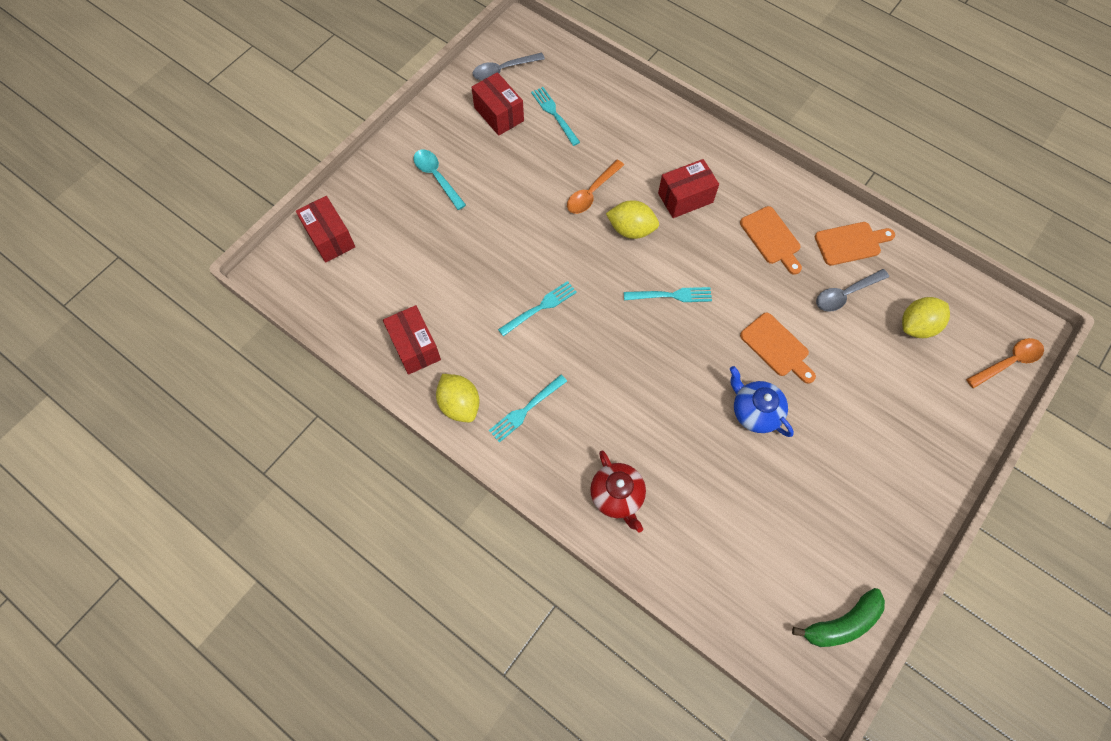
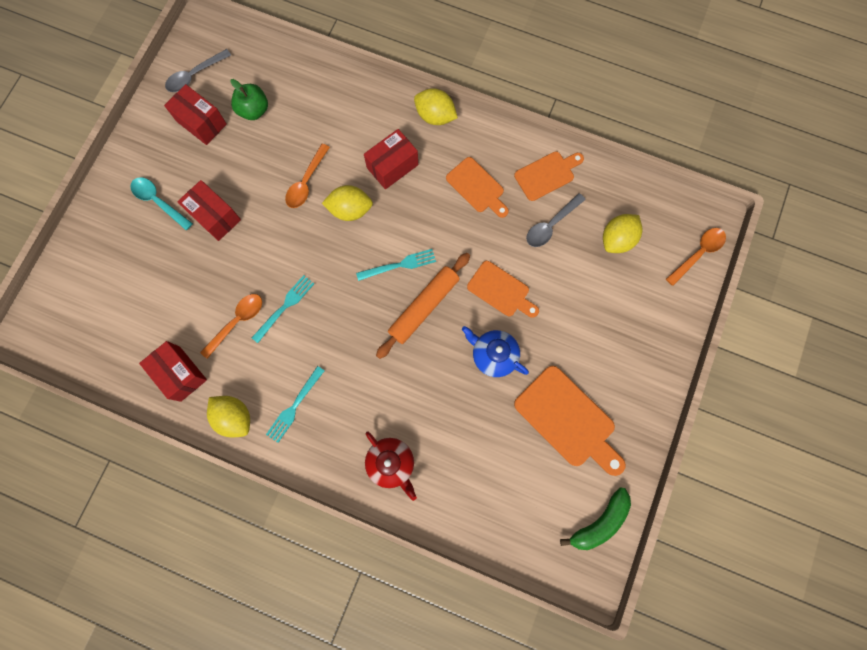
camera: 15 degrees left, 10 degrees up
red box [296,196,355,263] -> red box moved to [177,180,241,241]
turquoise fork [531,87,580,146] -> green apple [231,79,268,120]
none -> orange spoon [200,294,262,359]
none -> orange rolling pin [376,253,470,359]
none -> yellow lemon [414,88,458,125]
none -> orange cutting board [514,366,626,476]

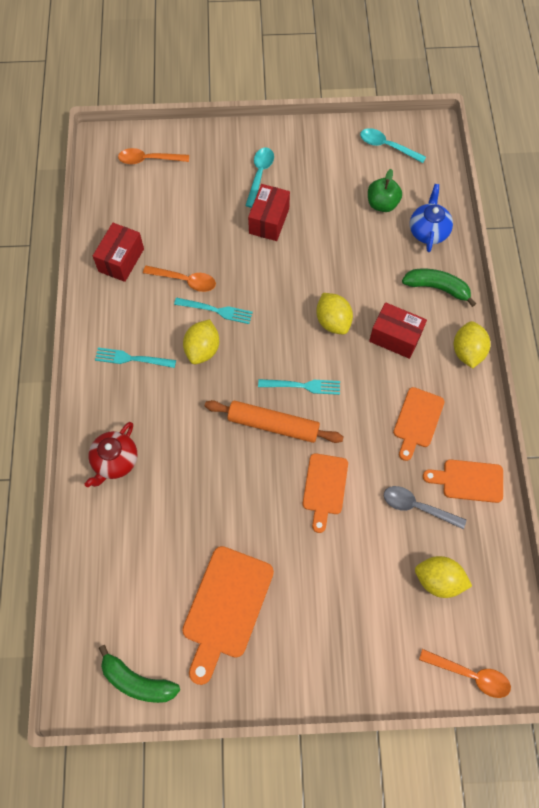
camera: 65 degrees right, 10 degrees down
red box [164,84,227,145] -> none
grey spoon [165,49,231,92] -> turquoise spoon [360,128,426,163]
yellow lemon [207,396,250,437] -> yellow lemon moved to [183,319,219,364]
orange spoon [285,144,330,208] -> orange spoon moved to [118,148,189,164]
turquoise fork [356,249,436,281] -> turquoise fork turned 45 degrees counterclockwise [258,379,340,395]
blue teapot [462,326,529,377] -> blue teapot moved to [410,184,453,252]
orange cutting board [514,151,584,201] -> orange cutting board turned 150 degrees clockwise [423,459,503,503]
none -> green banana [402,269,476,307]

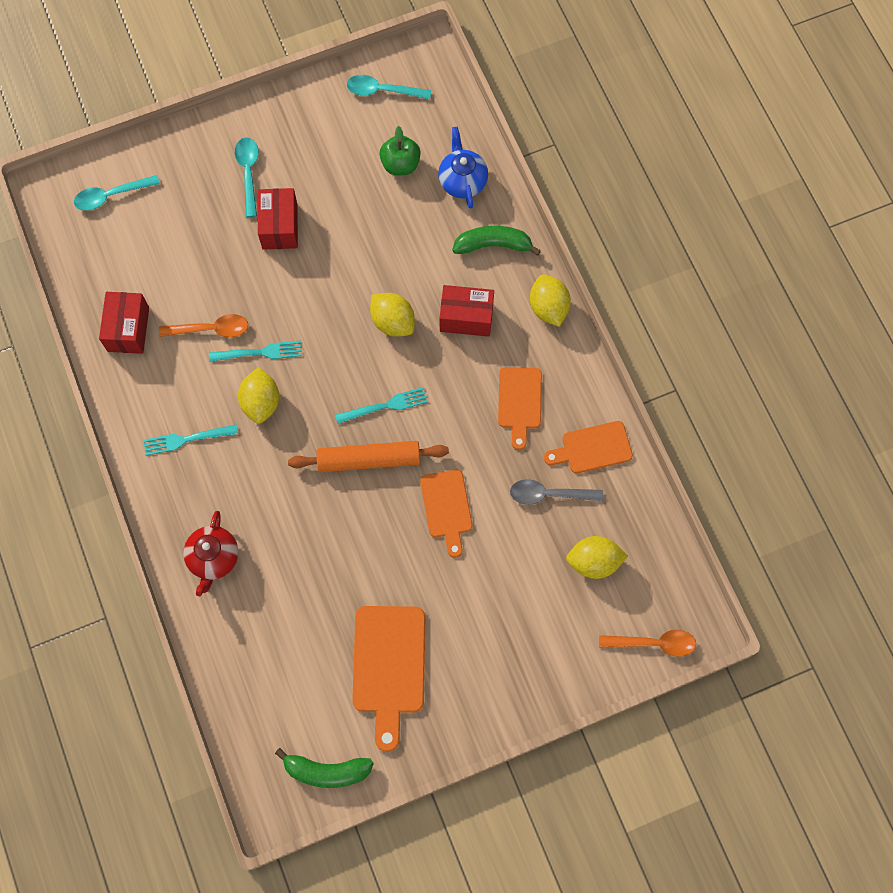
camera: 20 degrees left, 5 degrees up
orange spoon [118,148,189,164] -> turquoise spoon [74,175,160,211]

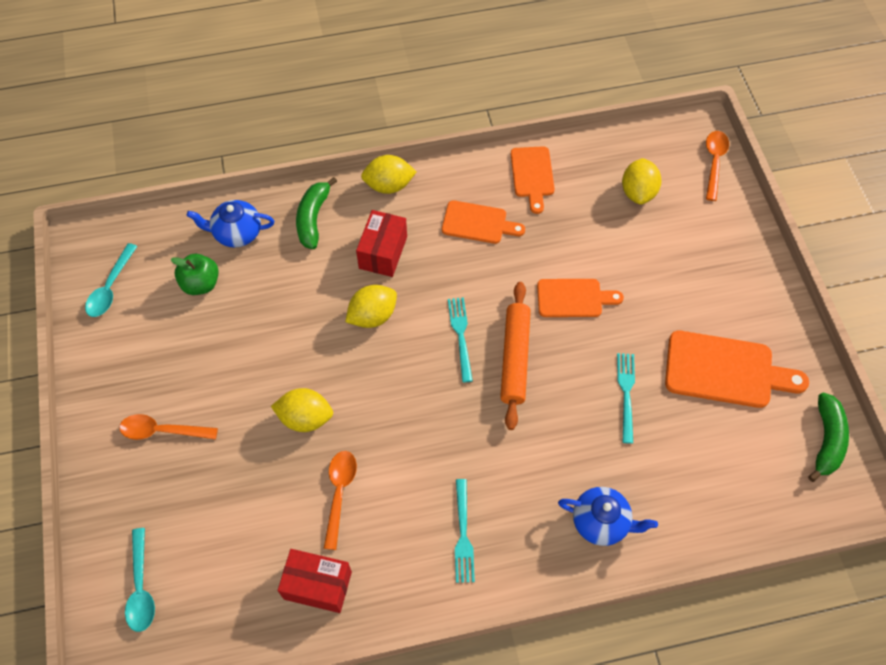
camera: 80 degrees left, 10 degrees down
red teapot [183,511,238,596] -> blue teapot [558,487,658,546]
turquoise fork [209,340,302,362] -> turquoise fork moved to [617,353,635,444]
turquoise spoon [235,138,259,217] -> orange spoon [120,414,218,440]
yellow lemon [238,367,279,424] -> yellow lemon moved to [271,388,333,432]
red box [258,188,298,250] -> none
grey spoon [510,479,603,505] -> none

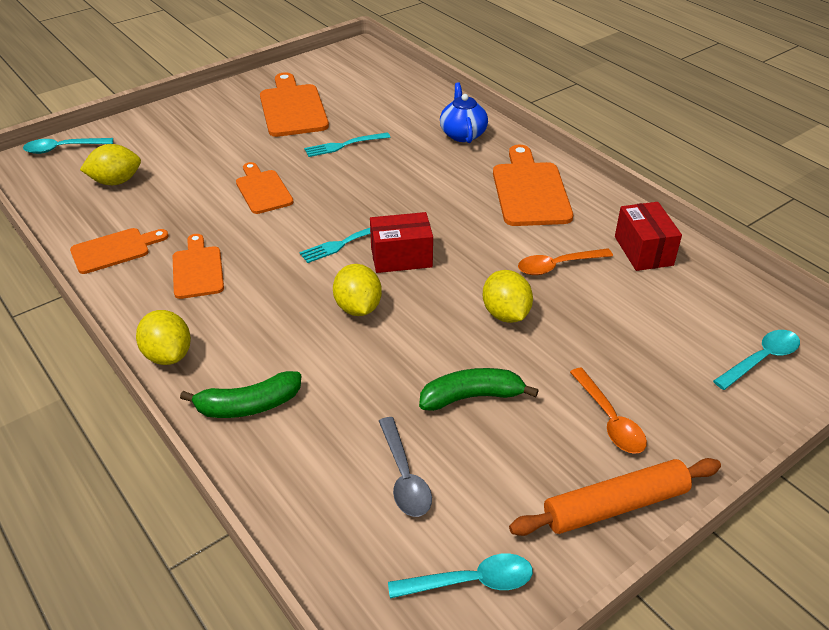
camera: 115 degrees left, 20 degrees down
green apple [171,254,219,295] -> grey spoon [379,417,432,517]
blue teapot [187,200,274,248] -> none
yellow lemon [345,285,397,328] -> yellow lemon turned 45 degrees clockwise [333,264,382,316]
red box [356,210,407,277] -> red box moved to [370,212,433,273]
turquoise fork [455,479,475,583] -> orange cutting board [493,145,573,226]
orange rolling pin [500,282,531,430] -> orange rolling pin moved to [509,458,721,536]
orange spoon [706,131,729,201] -> turquoise spoon [23,138,113,154]
green banana [808,392,849,482] -> green banana moved to [419,368,539,411]

